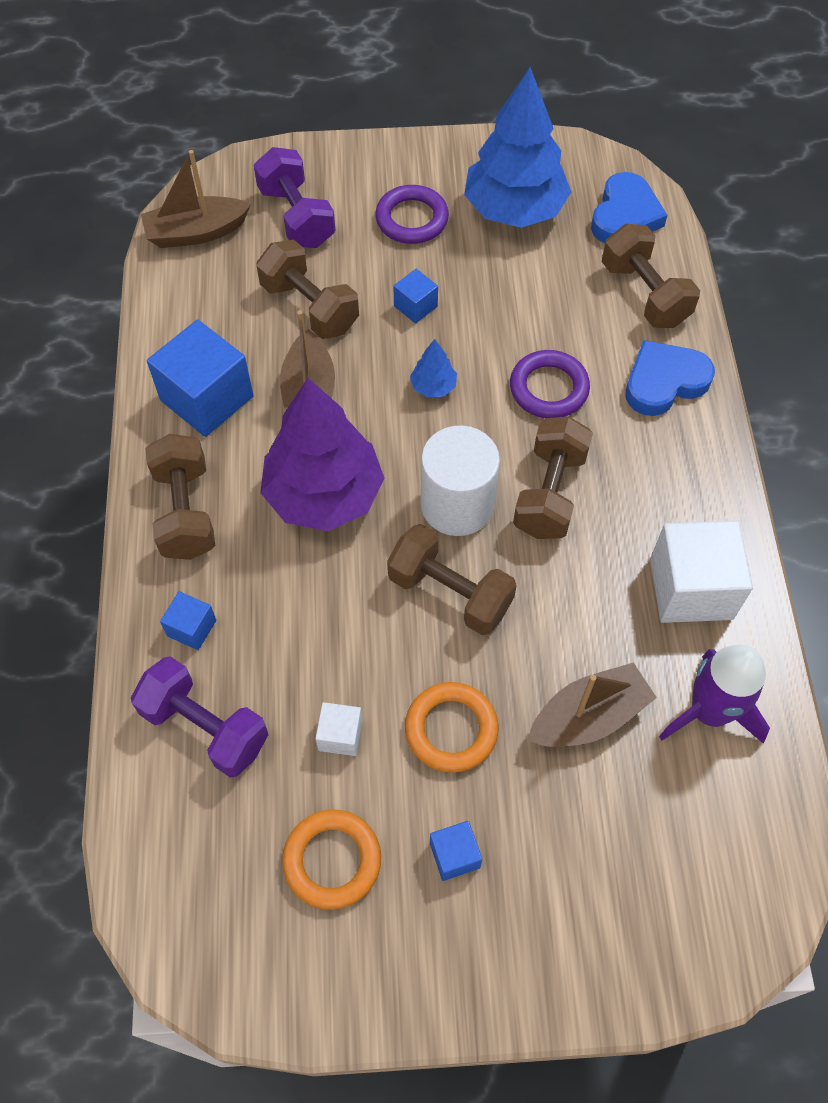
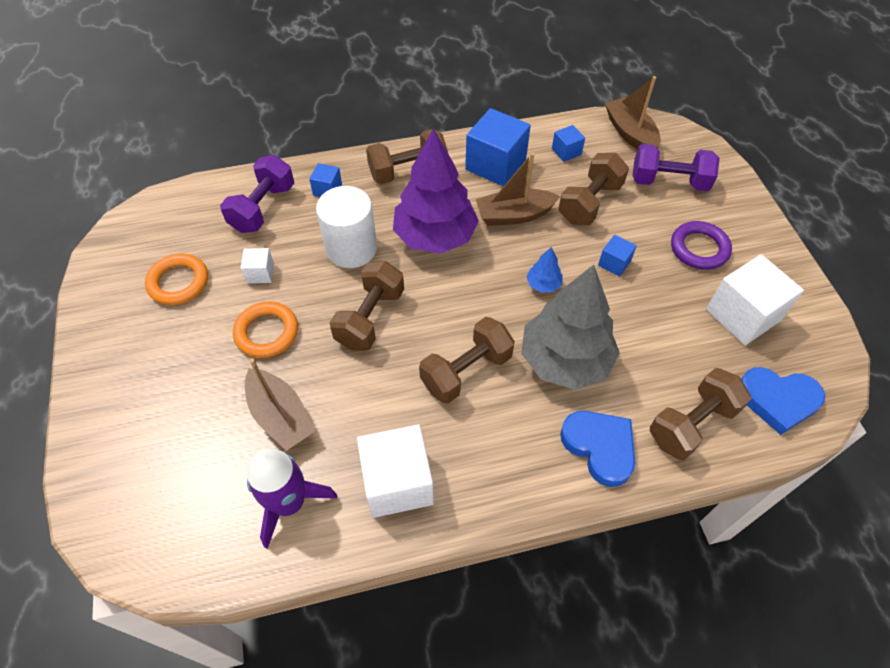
camera: 80 degrees right, 5 degrees down
purple dumbbell [254,147,335,248] -> purple dumbbell turned 45 degrees clockwise [632,144,720,191]
white cylinder [421,425,500,536] -> white cylinder moved to [316,186,377,268]
blue cube [430,821,483,881] -> blue cube moved to [552,125,585,162]
blue tree [464,67,571,228] -> white cube [706,254,804,345]
purple ring [510,350,590,418] -> grey tree [521,265,620,390]
brown dumbbell [513,416,593,539] -> brown dumbbell turned 45 degrees counterclockwise [419,317,515,404]

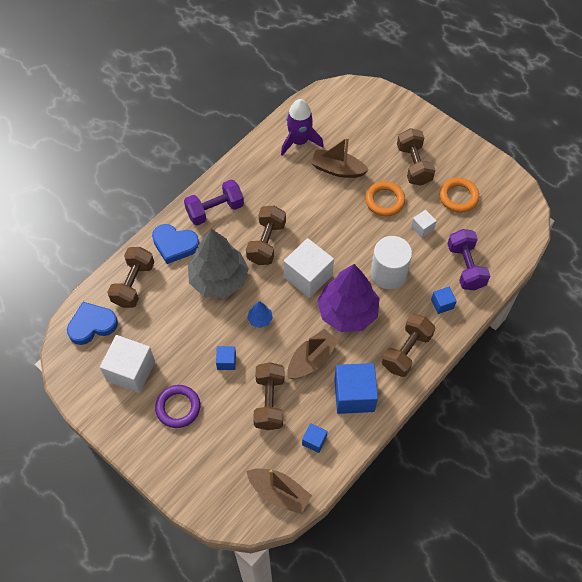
camera: 145 degrees right, 5 degrees up
brown dumbbell [329,261,404,351] -> brown dumbbell moved to [397,128,435,186]
white cube [357,424,434,518] -> white cube moved to [284,238,334,298]
purple dumbbell [632,144,720,191] -> purple dumbbell moved to [184,179,244,225]

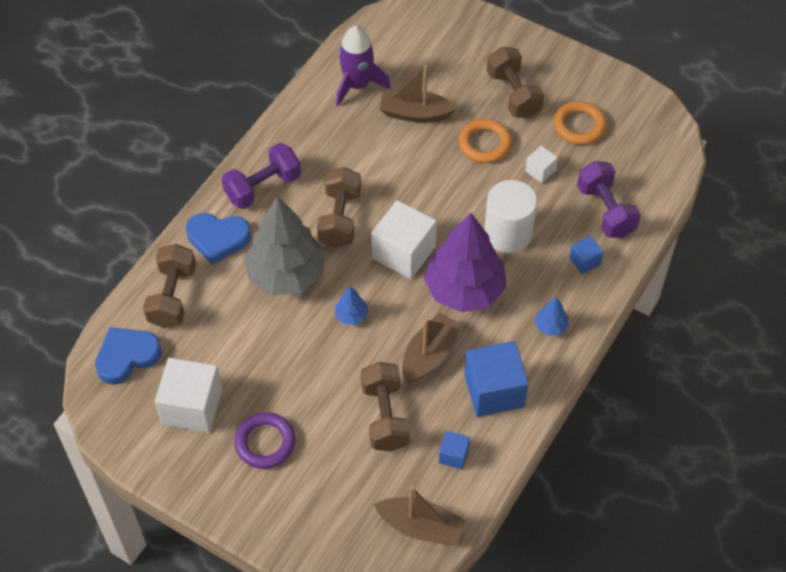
camera: 10 degrees left, 5 degrees down
blue cube [216,346,236,370] -> none
brown dumbbell [382,314,435,377] -> blue tree [534,297,568,336]

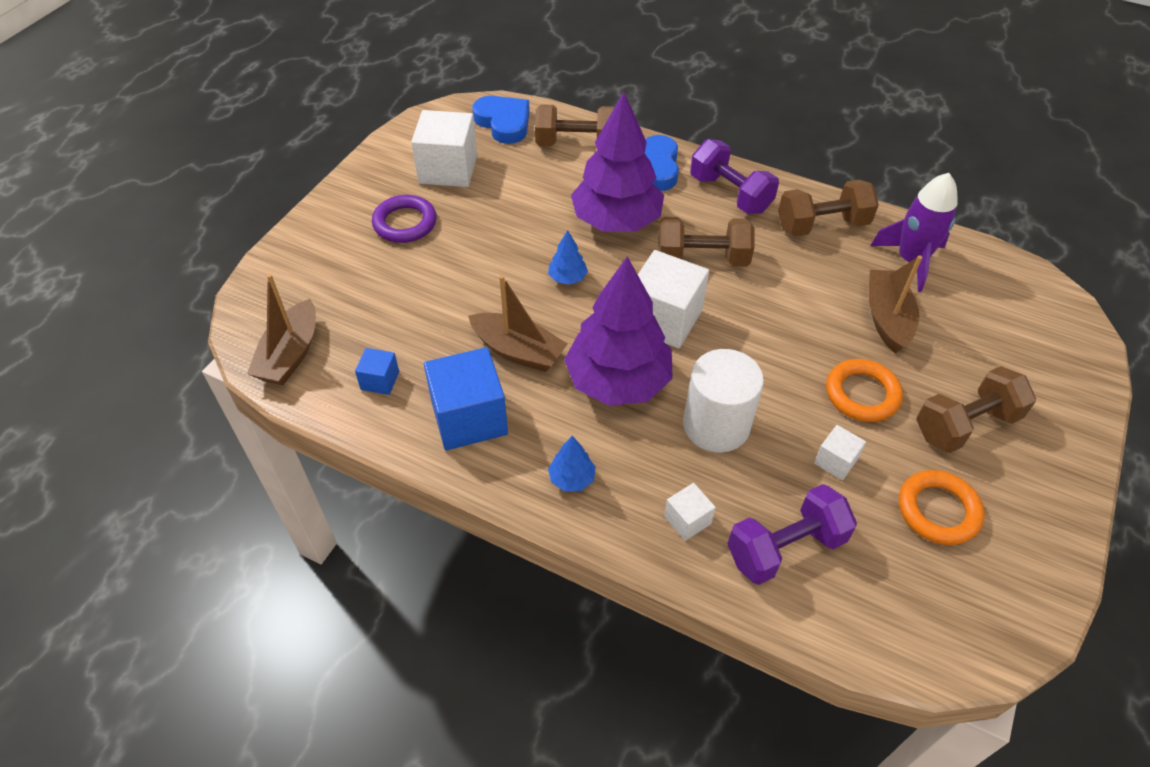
camera: 85 degrees right, 5 degrees down
grey tree [243,196,325,295] -> purple tree [571,92,664,232]
brown dumbbell [361,362,410,451] -> brown dumbbell moved to [778,180,879,237]
blue cube [569,236,604,274] -> white cube [664,483,716,541]

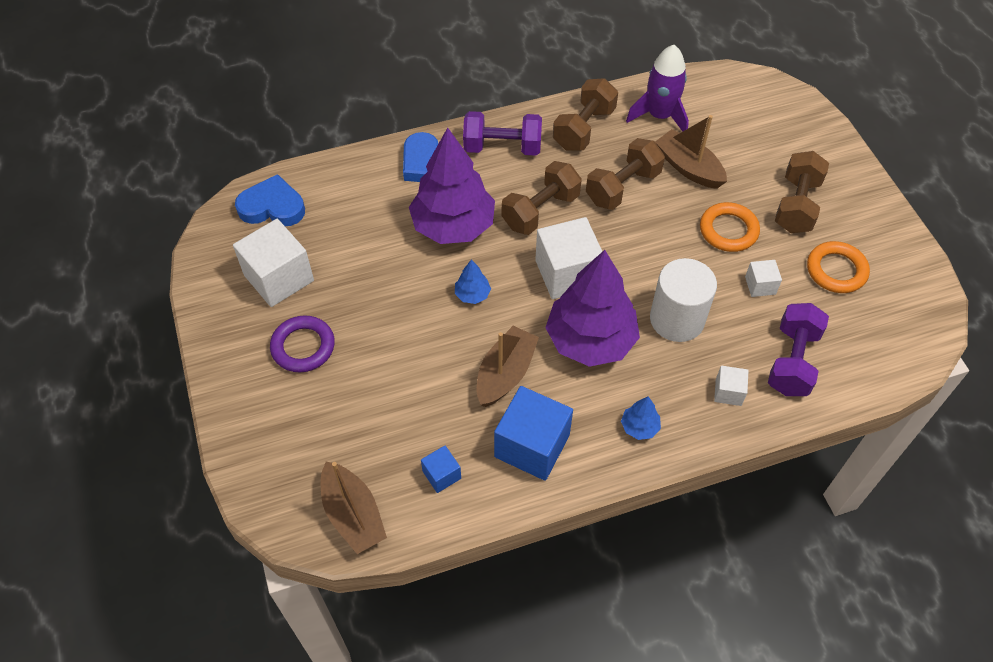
camera: 45 degrees left, 5 degrees up
brown boat [468,275,568,372] -> brown boat turned 45 degrees counterclockwise [477,326,539,407]
brown dumbbell [535,104,615,146] -> brown dumbbell moved to [586,138,665,210]

